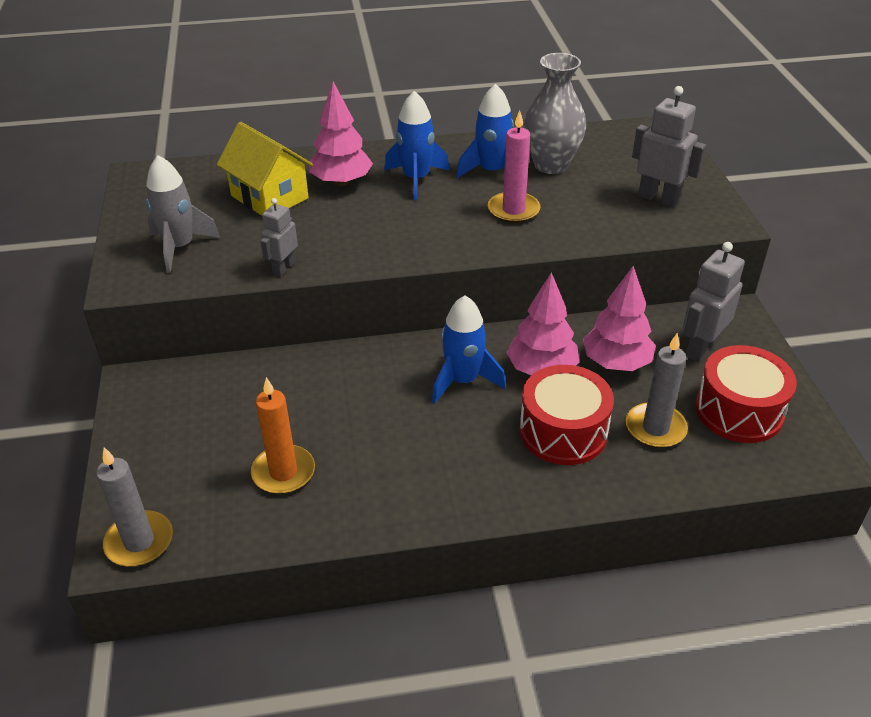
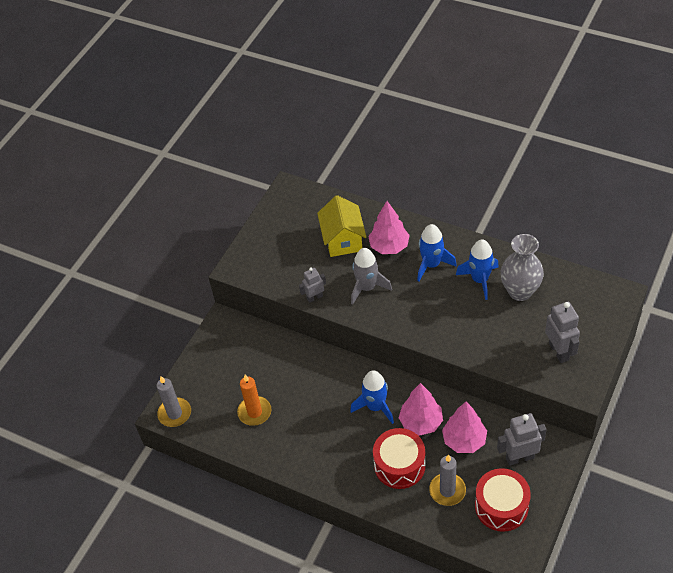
camera: 40 degrees right, 10 degrees up
grey rocket [146,155,220,273] -> grey rocket moved to [351,248,392,305]
pink candle [488,111,540,223] -> none

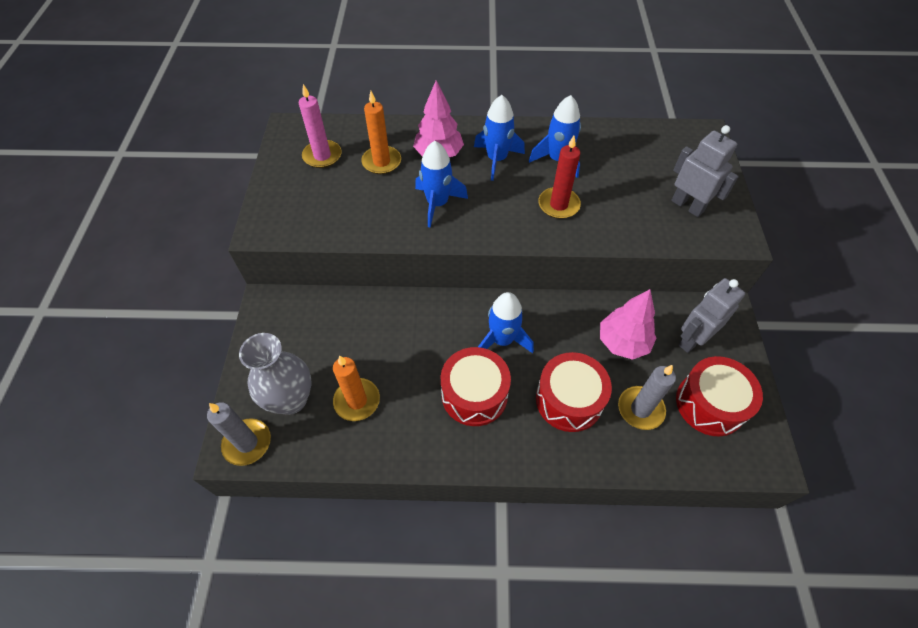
camera: 30 degrees left, 5 degrees up
grey robot [299,267,326,303] -> none
yellow house [317,195,366,257] -> orange candle [361,91,401,174]
grey rocket [351,248,392,305] -> blue rocket [415,141,468,228]
pink tree [399,383,443,436] -> none
grey vase [501,234,544,301] -> grey vase moved to [239,333,311,415]
none -> pink candle [299,84,342,168]
none -> red drum [441,347,511,426]
none -> red candle [538,136,581,219]

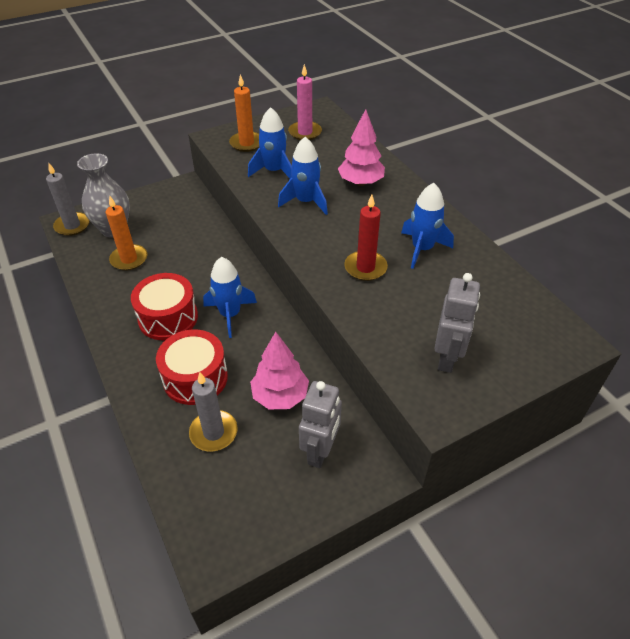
camera: 60 degrees right, 10 degrees down
orange candle [361,91,401,174] -> orange candle moved to [229,74,259,152]
blue rocket [474,95,525,181] -> blue rocket moved to [248,107,292,179]
red drum [676,356,763,436] -> none
grey robot [679,278,745,353] -> grey robot turned 90 degrees clockwise [299,381,342,468]

